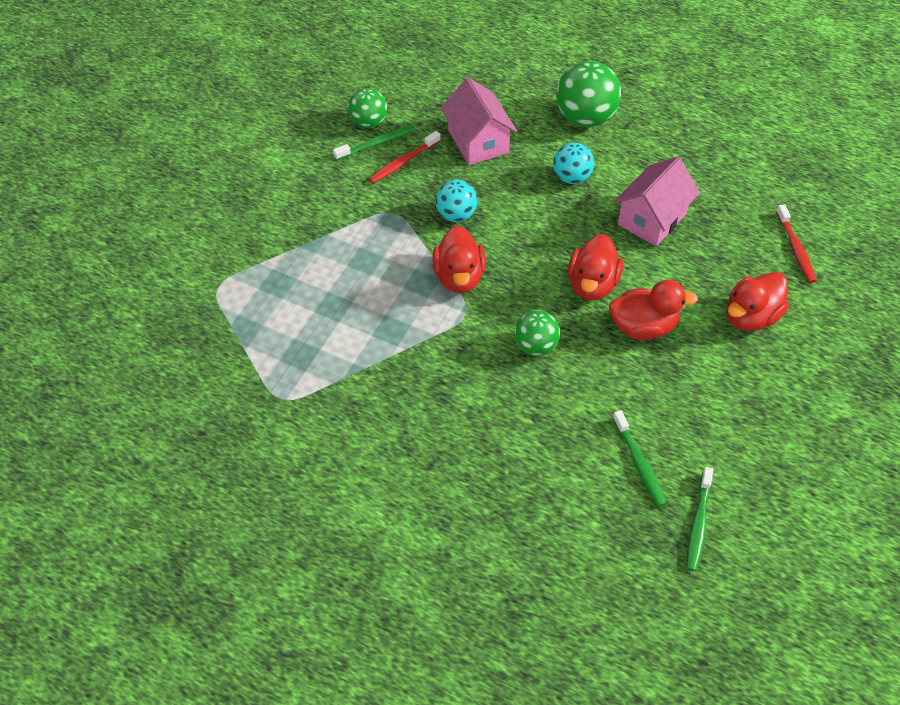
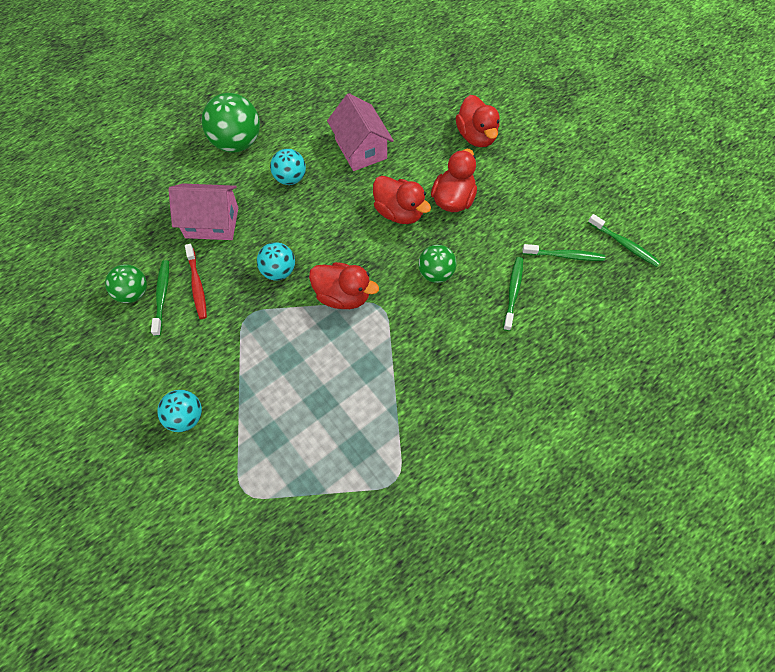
camera: 65 degrees left, 10 degrees up
red toothbrush [776,204,816,283] -> none
none -> turquoise ball [157,390,202,432]
none -> green toothbrush [503,257,523,331]

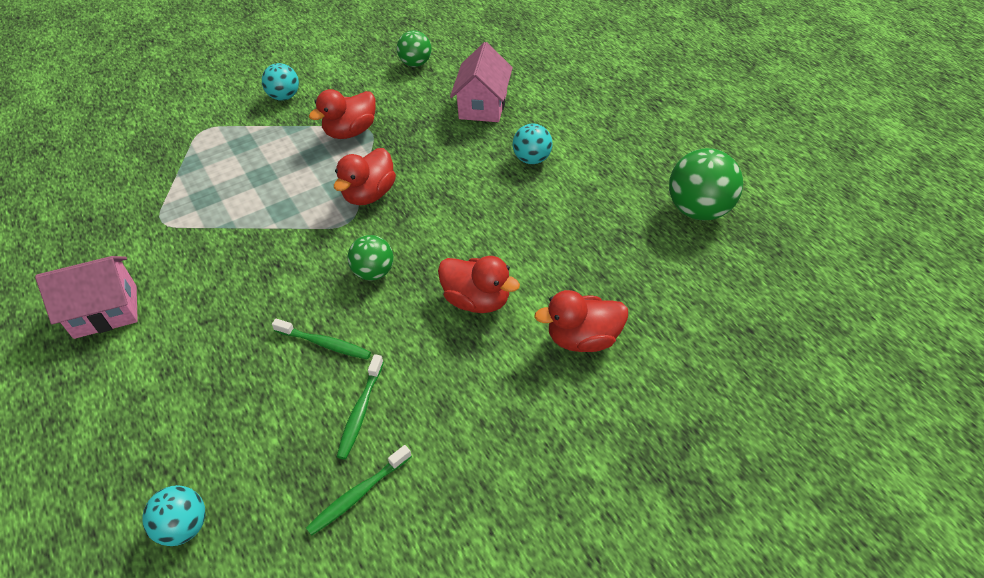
camera: 100 degrees right, 15 degrees down
green toothbrush [151,260,169,336] -> none
red toothbrush [185,244,207,319] -> none
green ball [202,93,260,153] -> green ball moved to [669,148,743,220]
turquoise ball [257,242,295,280] -> turquoise ball moved to [142,485,205,546]
pink house [327,93,394,171] -> pink house moved to [35,256,138,339]
red duck [373,176,431,224] -> red duck moved to [309,89,375,139]

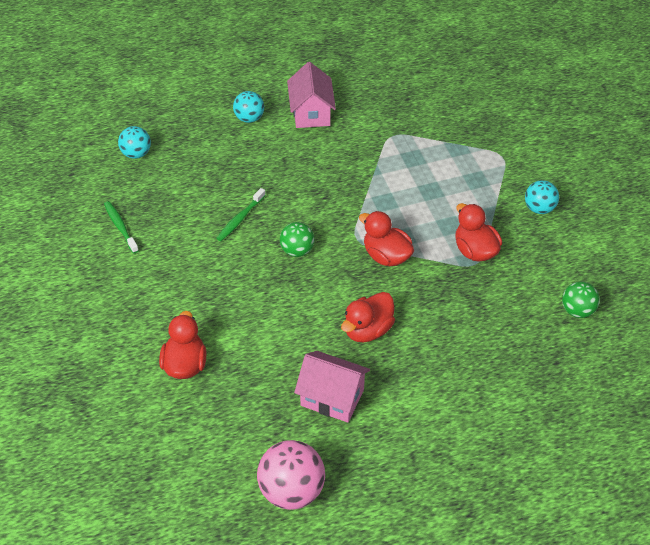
camera: 100 degrees right, 0 degrees up
green toothbrush [337,354,384,459] -> none
red duck [438,256,520,313] -> red duck moved to [341,292,395,342]
pink house [450,42,513,122] -> pink house moved to [294,351,370,423]
turquoise ball [513,124,553,164] -> turquoise ball moved to [233,91,264,123]
green ball [669,148,743,220] -> pink ball [257,440,325,510]

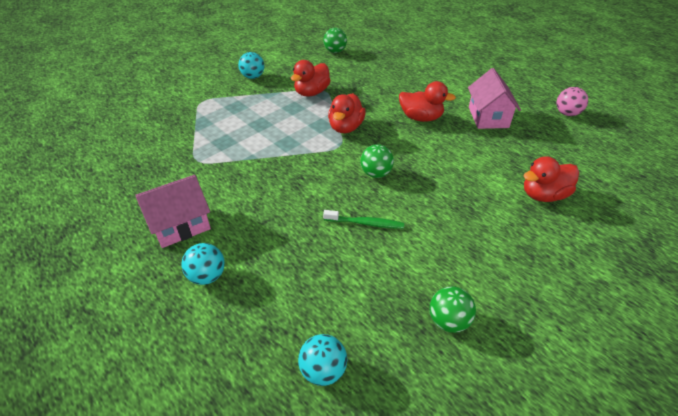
camera: 115 degrees left, 5 degrees down
green toothbrush [104,201,139,254] -> green ball [430,286,476,333]
pink ball [257,440,325,510] -> pink ball [556,87,588,116], size x0.61

